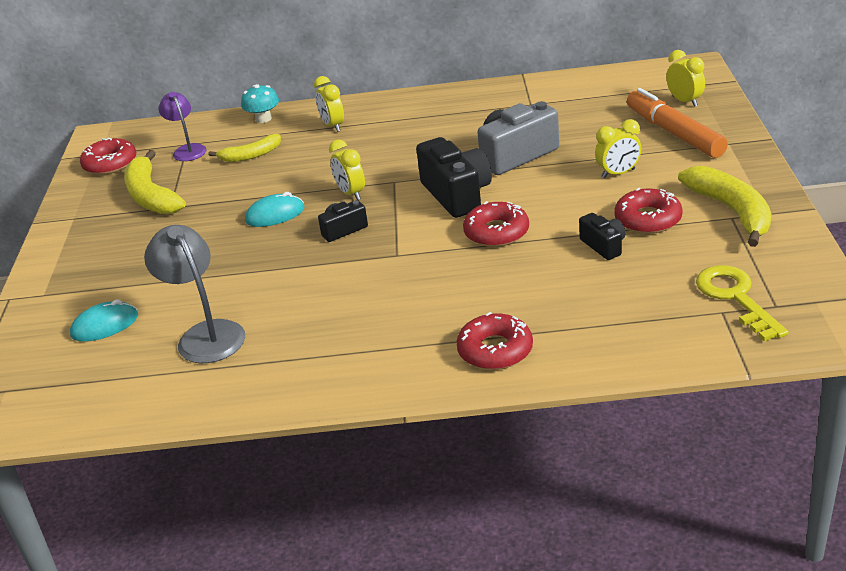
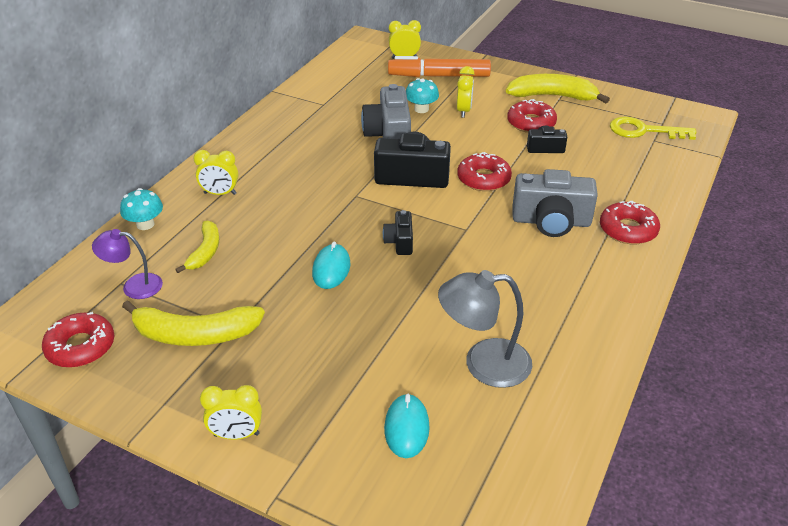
camera: 65 degrees left, 5 degrees up
yellow clock [329,139,365,200] -> yellow clock moved to [200,385,262,440]
none -> turquoise mushroom [406,78,439,113]
none -> grey camera [512,169,598,237]

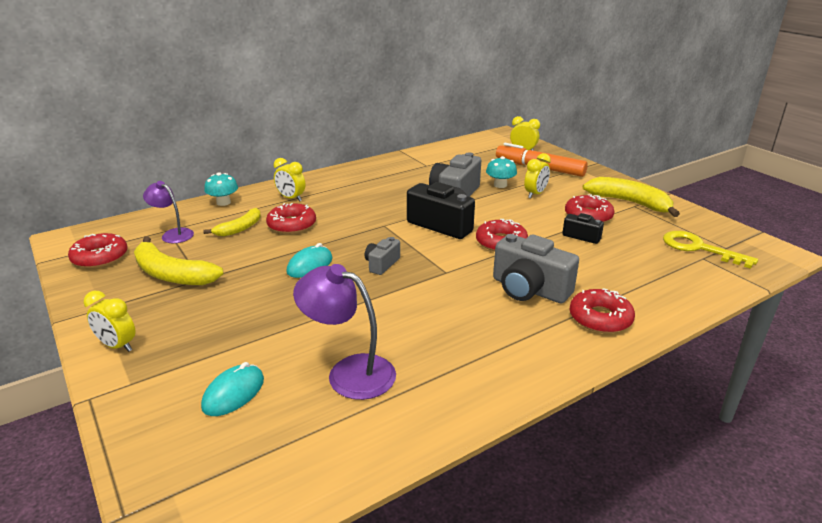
camera: 30 degrees right, 10 degrees down
black camera [383,210,413,255] -> grey camera [365,237,400,275]
grey lamp [438,270,532,388] -> purple lamp [293,264,396,400]
none -> red donut [266,203,316,234]

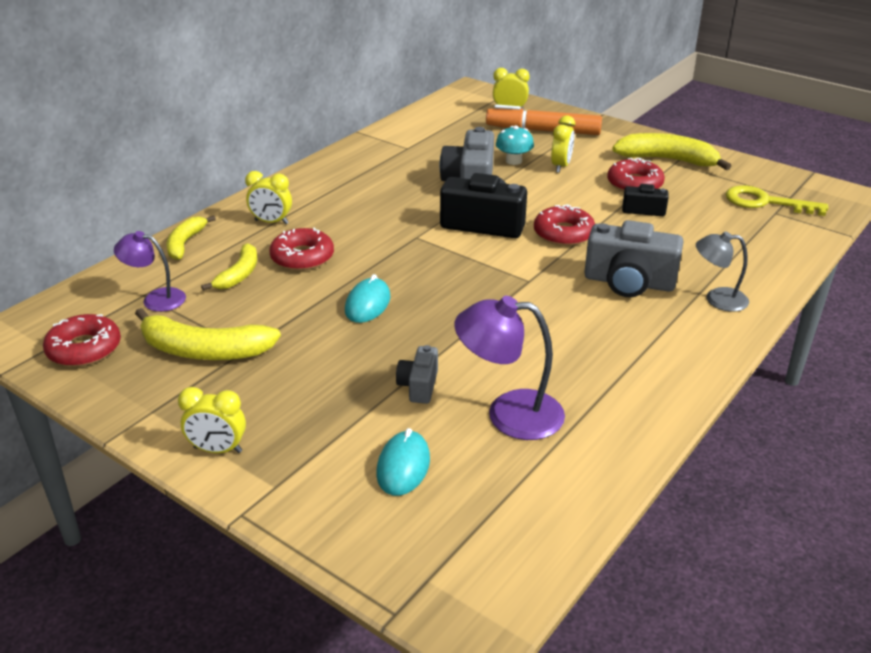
camera: 20 degrees left, 5 degrees up
turquoise mushroom [204,172,238,206] -> yellow banana [166,215,216,260]
grey camera [365,237,400,275] -> grey camera moved to [396,345,438,404]
red donut [570,288,635,333] -> grey lamp [696,231,749,312]

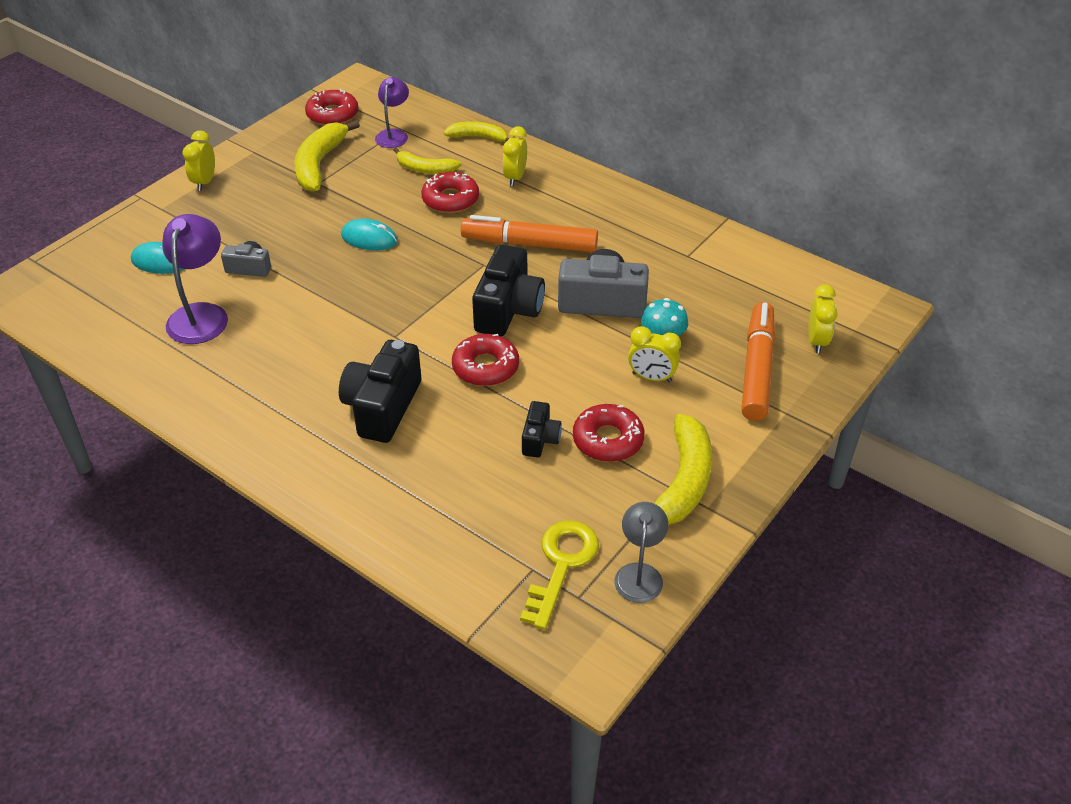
camera: 90 degrees right, 10 degrees up
grey camera [584,220,683,297] -> black camera [339,340,421,443]
grey lamp [696,231,749,312] -> grey lamp moved to [614,502,668,603]
none -> orange marker [461,215,598,252]

